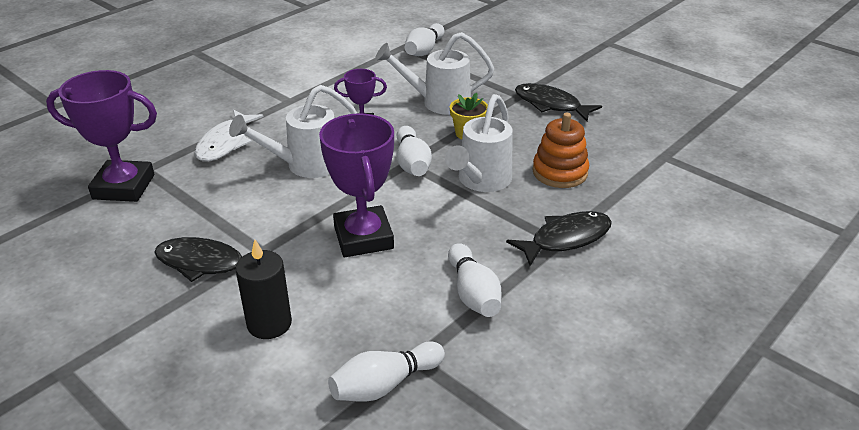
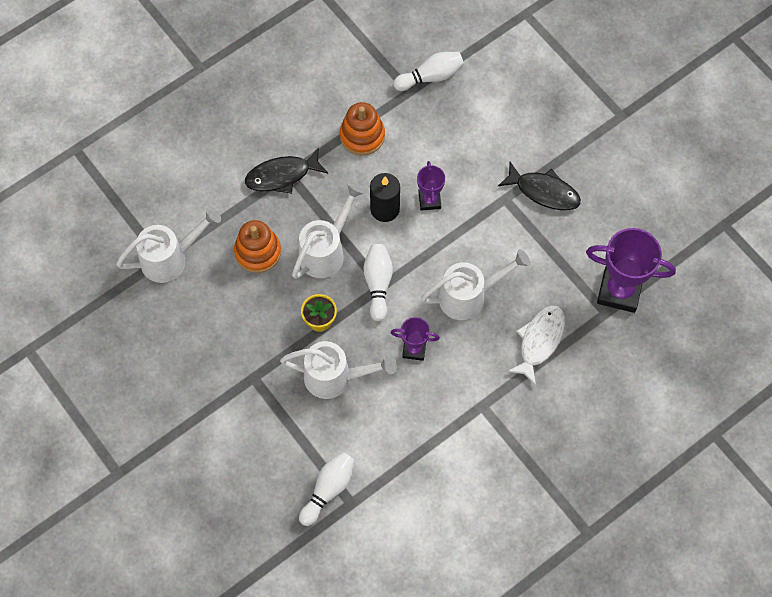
camera: 170 degrees left, 30 degrees up
black candle [235,239,292,339] -> black candle moved to [370,173,400,222]
purple trophy [319,113,394,257] -> purple trophy [417,161,445,211], size x0.54
white bowling pin [448,243,501,317] -> orange stacking toy [340,102,385,155]
black fish [515,83,602,121] -> none
none -> white watering can [116,207,221,283]

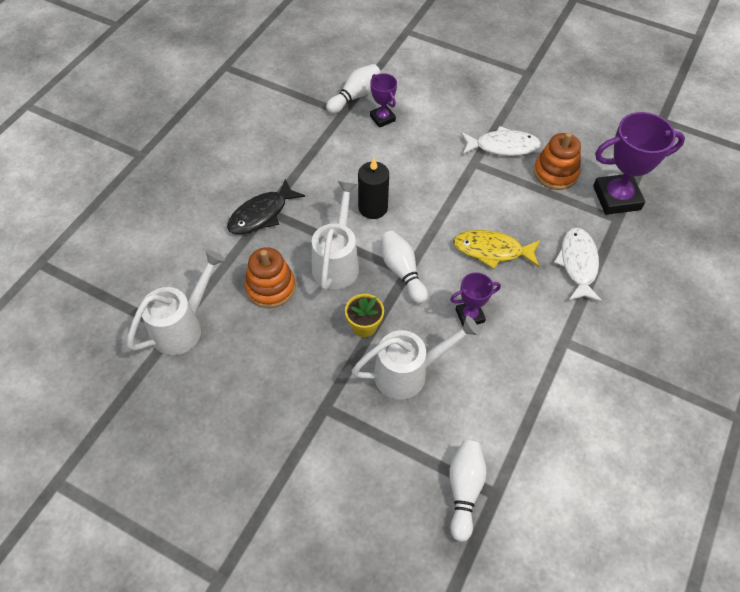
camera: 25 degrees left, 10 degrees down
orange stacking toy [340,102,385,155] -> orange stacking toy moved to [534,132,581,190]
purple trophy [417,161,445,211] -> purple trophy moved to [370,73,397,128]
white watering can [421,249,530,320] -> yellow fish [453,230,541,269]
black fish [498,162,581,211] -> white fish [461,126,541,156]

